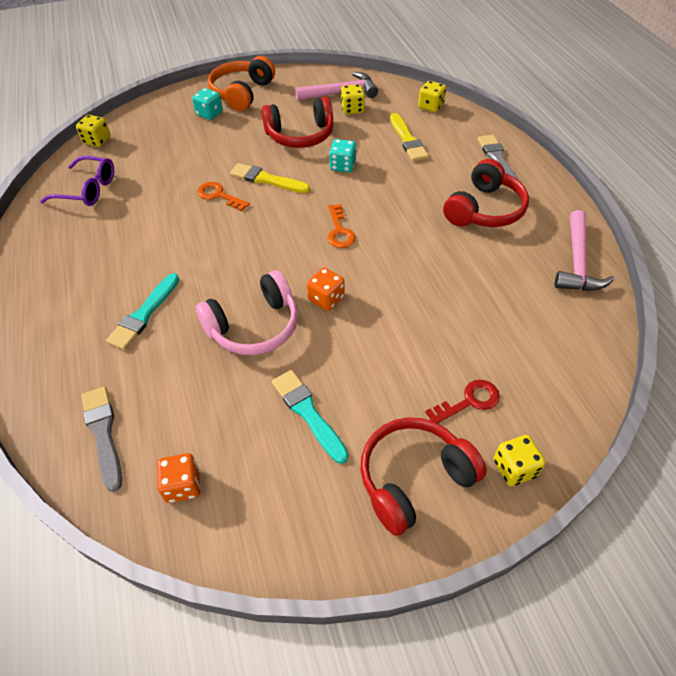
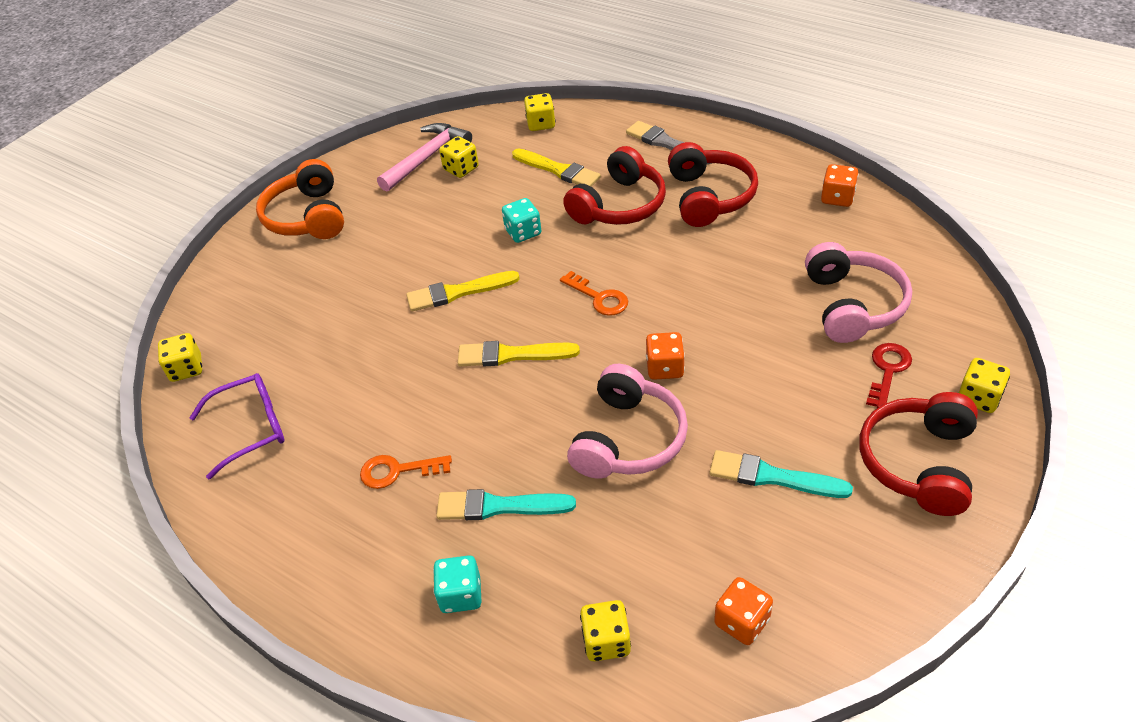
camera: 35 degrees left, 5 degrees down
grey brush [81,386,122,492] -> yellow dice [580,600,631,662]
turquoise brush [106,273,179,350] -> turquoise brush turned 105 degrees clockwise [436,489,576,520]
turquoise dice [192,88,223,120] -> turquoise dice moved to [433,555,482,613]
orange key [197,182,250,211] -> orange key moved to [360,455,452,489]
red headphones [261,97,334,148] -> red headphones moved to [563,146,666,225]
pink hammer [555,210,614,291] -> orange dice [821,164,859,207]
none -> yellow brush [458,341,580,366]
none -> pink headphones [805,242,912,343]

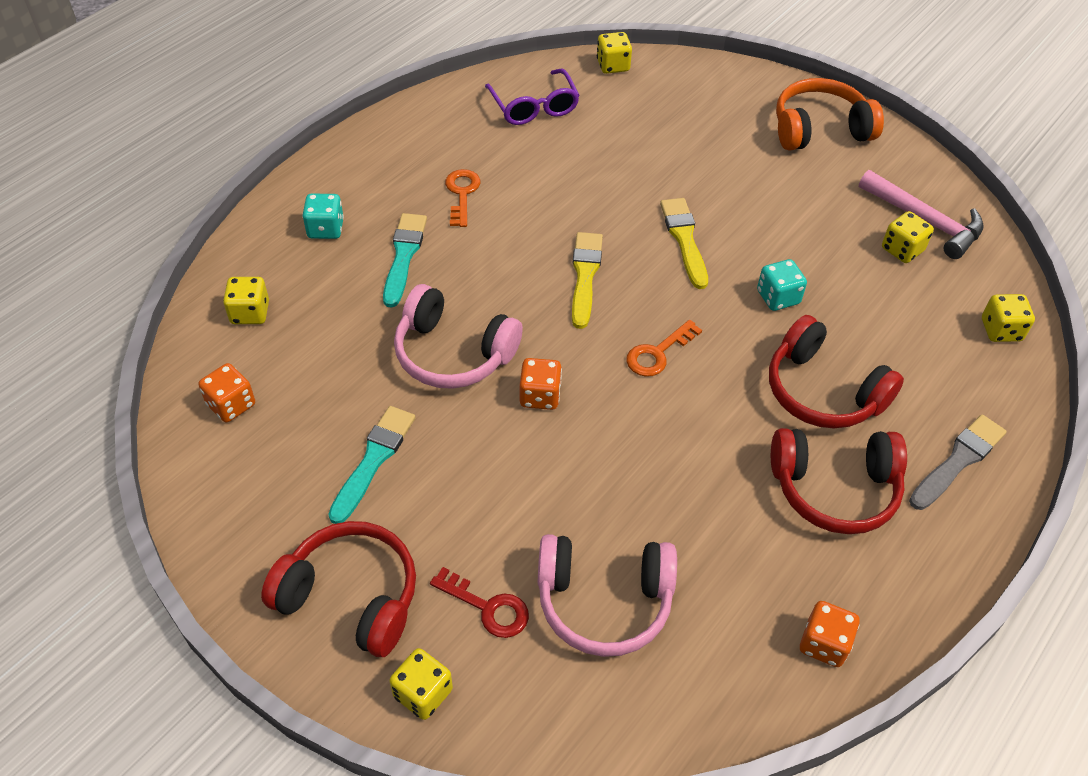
camera: 90 degrees right, 5 degrees up
yellow brush [512,148,601,186] -> none

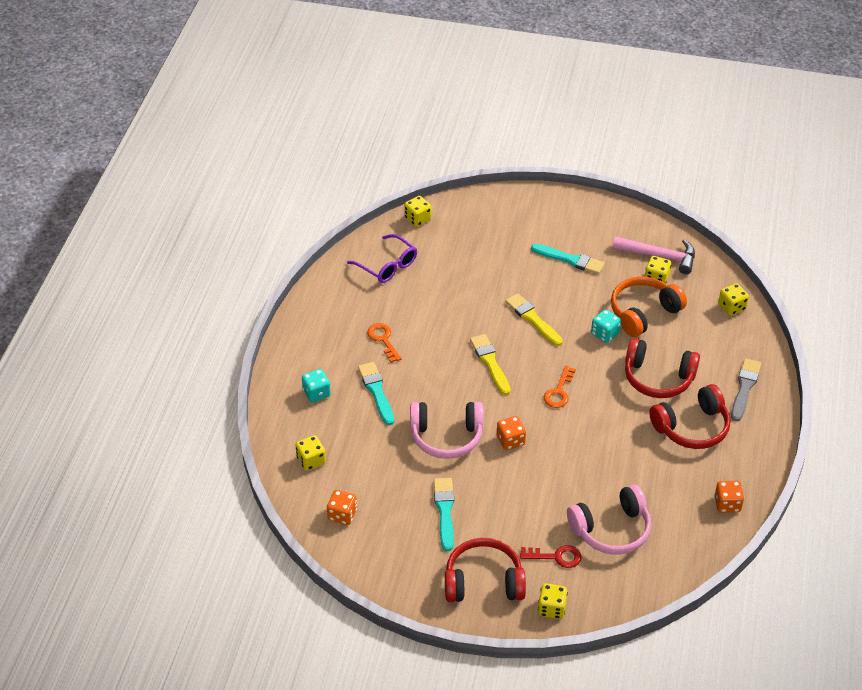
camera: 25 degrees left, 5 degrees down
orange headphones [776,78,884,150] -> orange headphones moved to [611,276,687,337]
none -> turquoise brush [531,244,605,274]

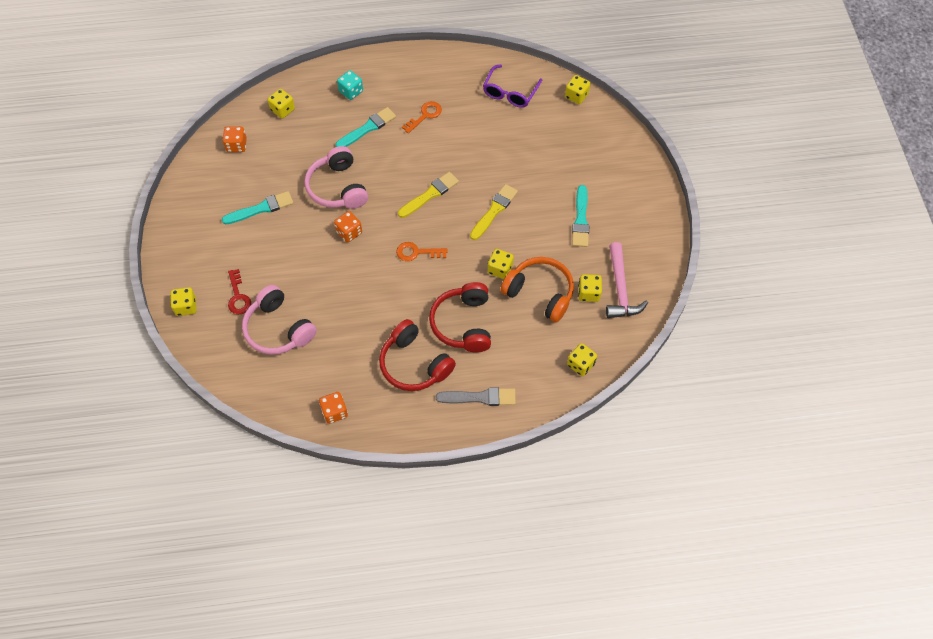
camera: 70 degrees right, 15 degrees up
red headphones [445,538,526,602] -> none
turquoise dice [591,309,621,343] -> yellow dice [488,249,514,279]

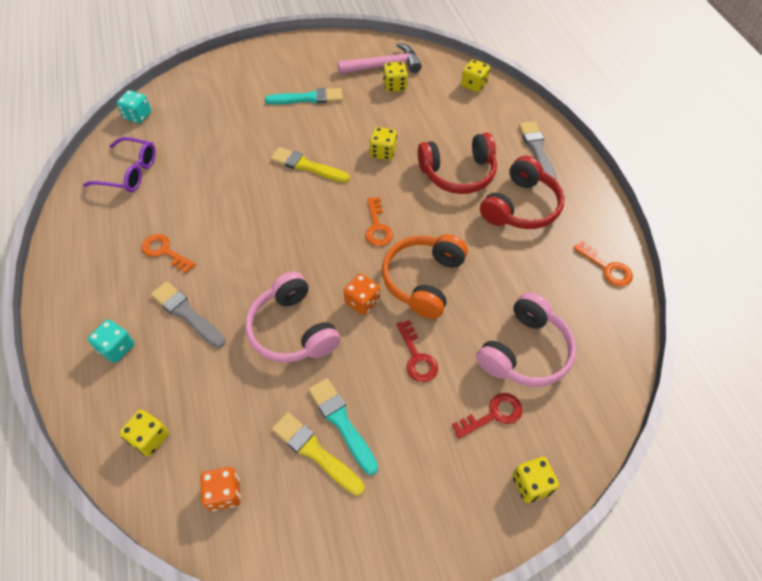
camera: 100 degrees left, 5 degrees down
pink headphones [304,146,368,209] -> pink headphones turned 90 degrees clockwise [245,272,340,363]
orange dice [319,392,348,424] -> orange key [573,241,633,286]
turquoise brush [335,107,396,147] -> grey brush [151,281,225,348]
yellow brush [398,172,459,218] -> yellow brush moved to [272,412,365,496]
orange headphones [501,257,574,322] -> orange headphones moved to [382,234,468,319]
yellow dice [565,75,590,104] -> turquoise dice [117,90,151,124]
none -> red key [396,320,438,382]

